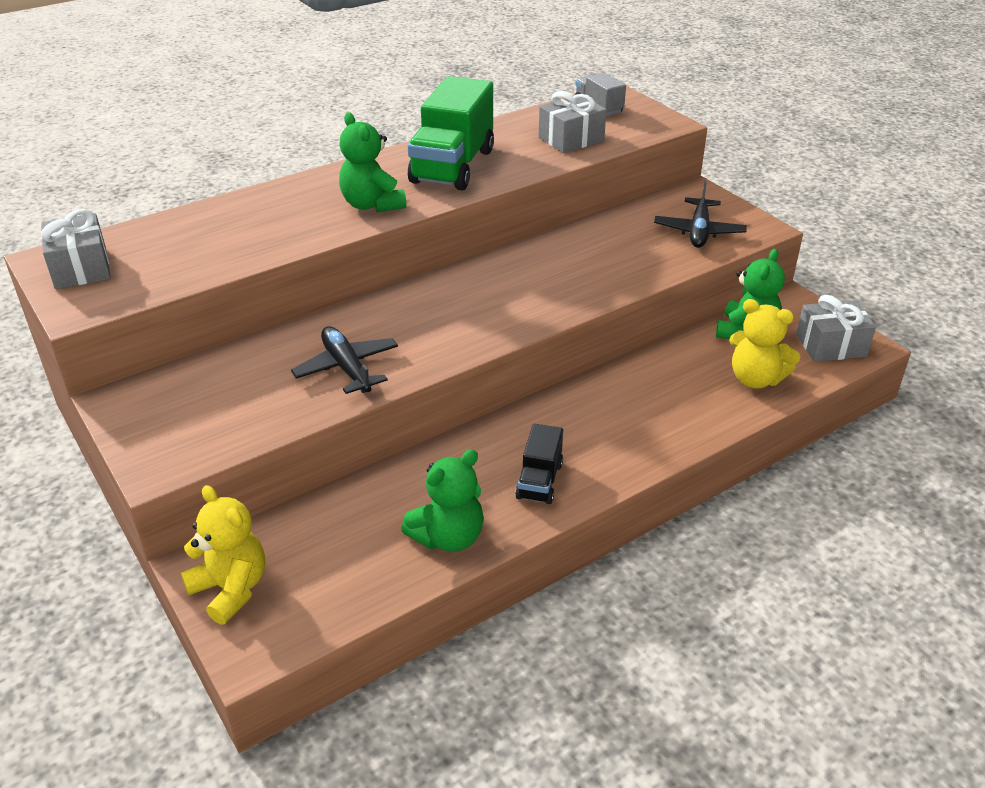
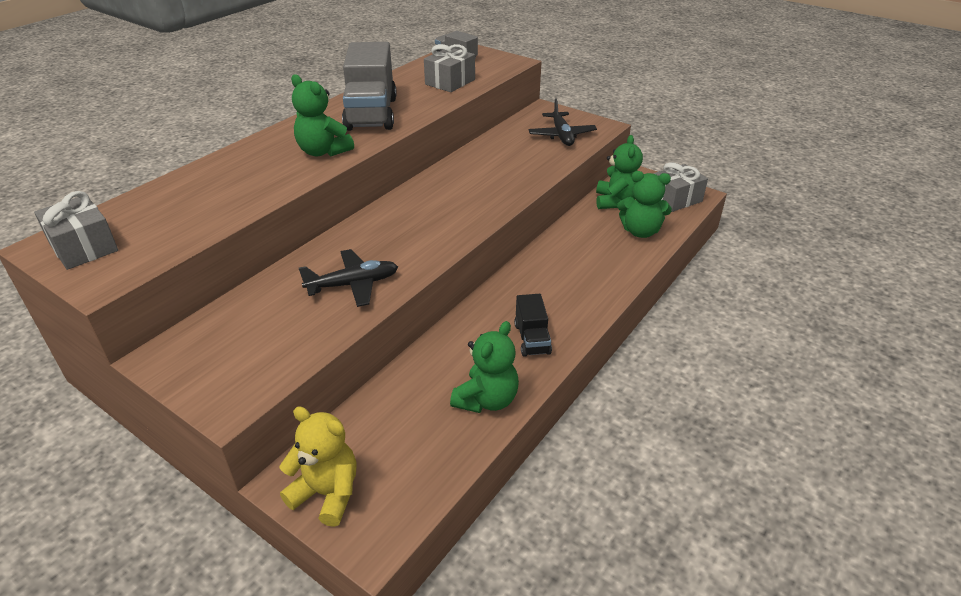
camera: 20 degrees left, 0 degrees up
black plane [291,326,398,394] -> black plane turned 120 degrees clockwise [299,249,398,307]
green truck [408,76,494,190] -> grey truck [342,42,397,131]
yellow teddy bear [729,299,800,389] -> green teddy bear [617,171,672,238]

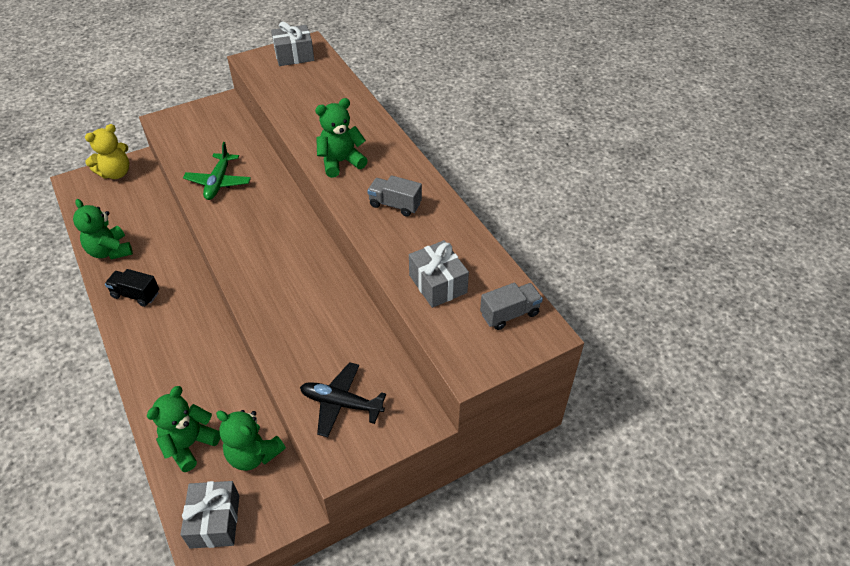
camera: 115 degrees right, 10 degrees up
black plane [299,249,398,307] -> green plane [183,142,251,200]
grey truck [342,42,397,131] -> grey truck [367,175,422,217], size x0.51

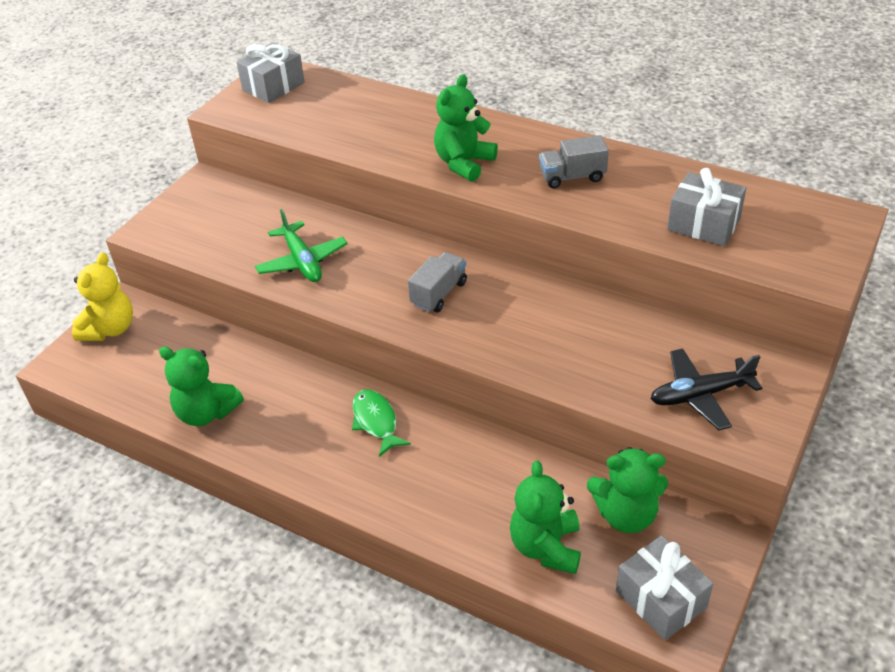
camera: 30 degrees left, 5 degrees down
black truck [105,269,159,307] -> none
grey truck [480,283,543,330] -> grey truck moved to [408,252,467,312]
none -> green fish [352,389,411,457]

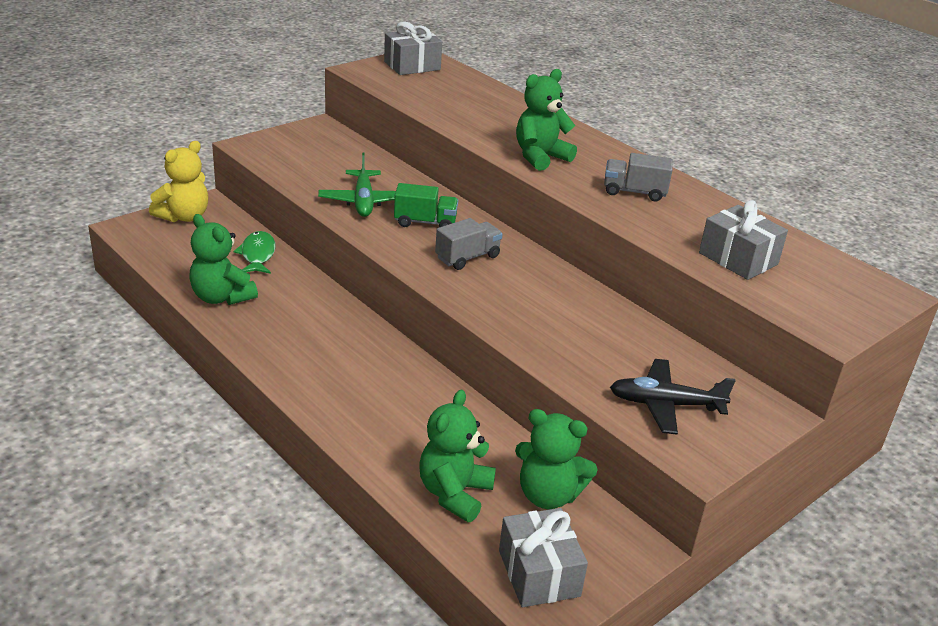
camera: 15 degrees right, 10 degrees down
green fish [352,389,411,457] -> green fish moved to [233,231,276,274]
none -> green truck [394,183,458,227]

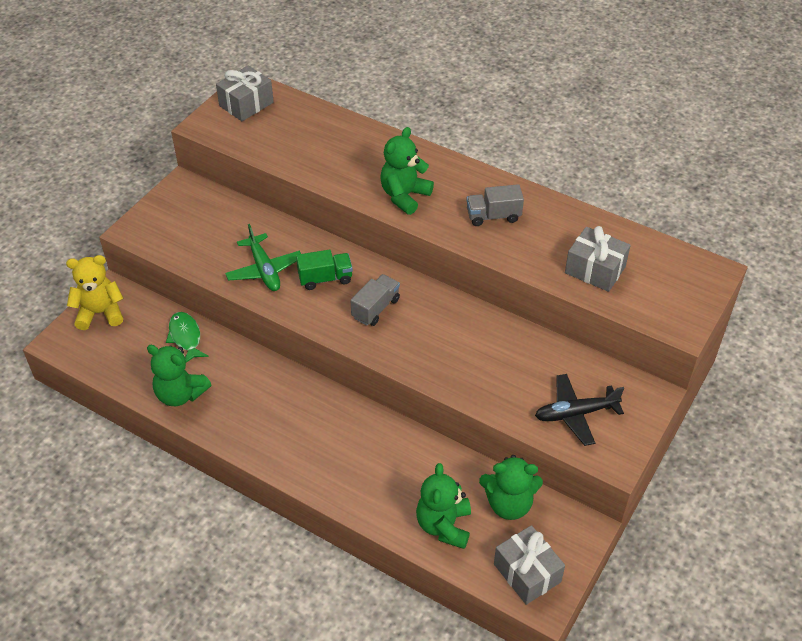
camera: 15 degrees left, 15 degrees up
yellow teddy bear [149,141,208,223] -> yellow teddy bear turned 120 degrees counterclockwise [66,255,124,330]

